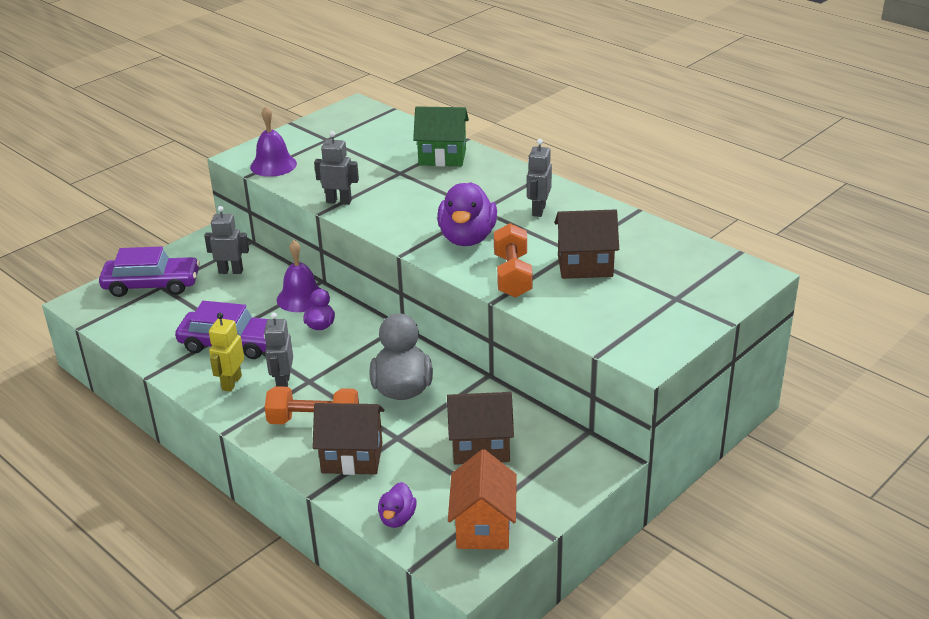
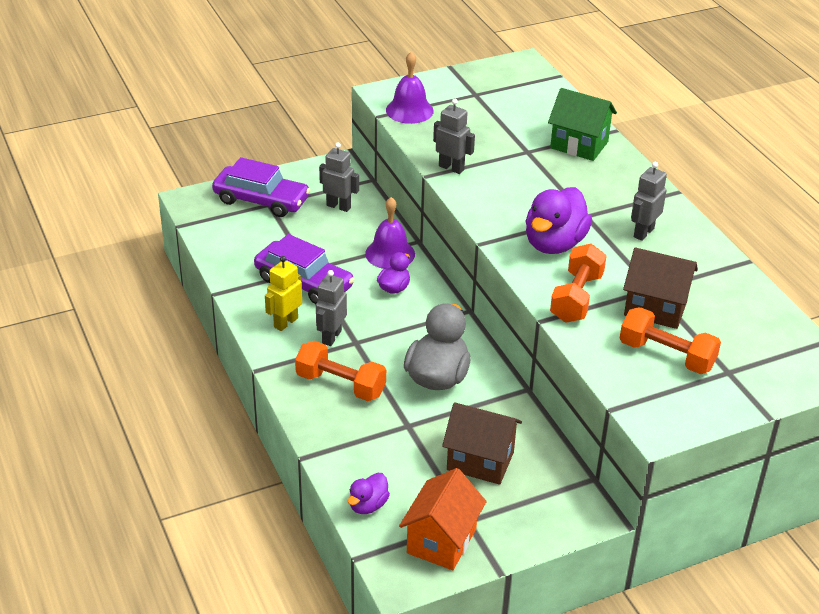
camera: 20 degrees right, 5 degrees up
brown house [312,403,385,475] -> none
none -> orange dumbbell [619,307,721,374]

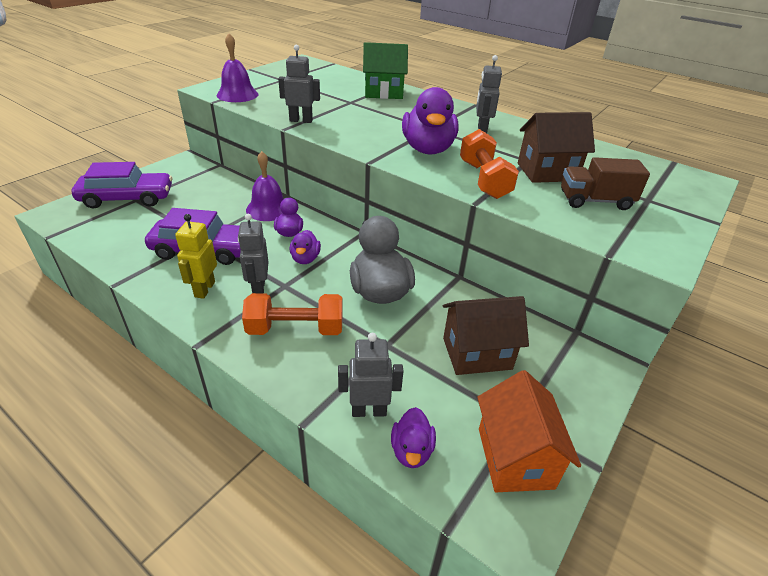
camera: 30 degrees left, 0 degrees up
grey robot [319,143,359,212] -> grey robot moved to [338,333,403,417]
orange dumbbell [619,307,721,374] -> brown truck [561,157,650,210]
none -> purple duck [289,230,321,264]

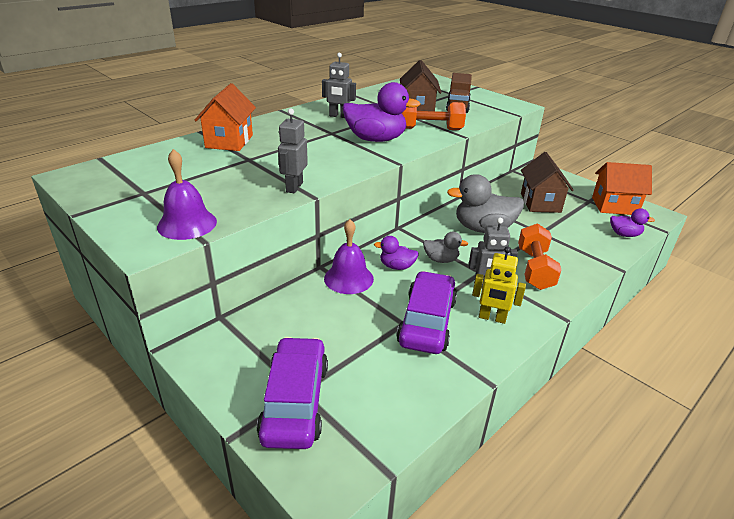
camera: 80 degrees left, 5 degrees down
purple duck [289,230,321,264] -> grey duck [423,232,468,263]
grey robot [338,333,403,417] -> none
green house [363,42,408,99] -> orange house [195,83,256,151]

